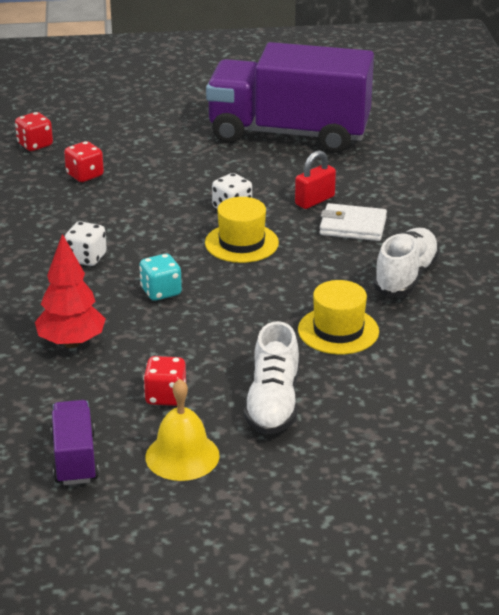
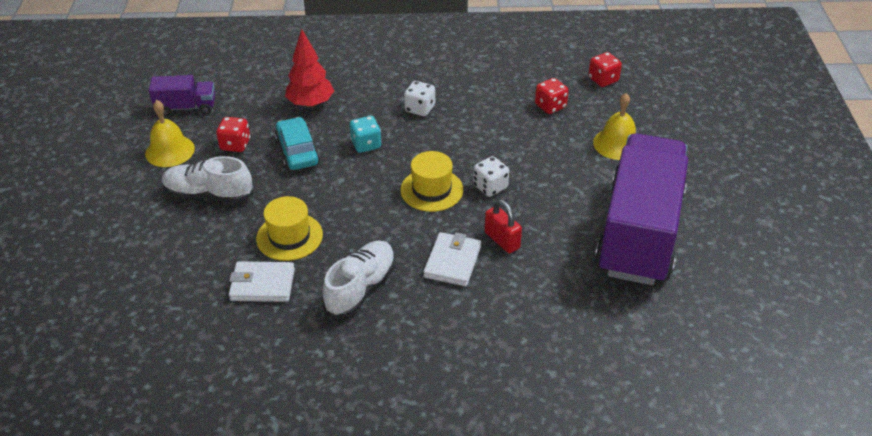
camera: 95 degrees right, 10 degrees up
white shoe [373,228,440,297] -> white shoe turned 90 degrees counterclockwise [323,241,396,318]
none -> white wallet [229,261,295,302]
none -> turquoise car [275,117,320,170]
none -> yellow bell [593,93,636,160]

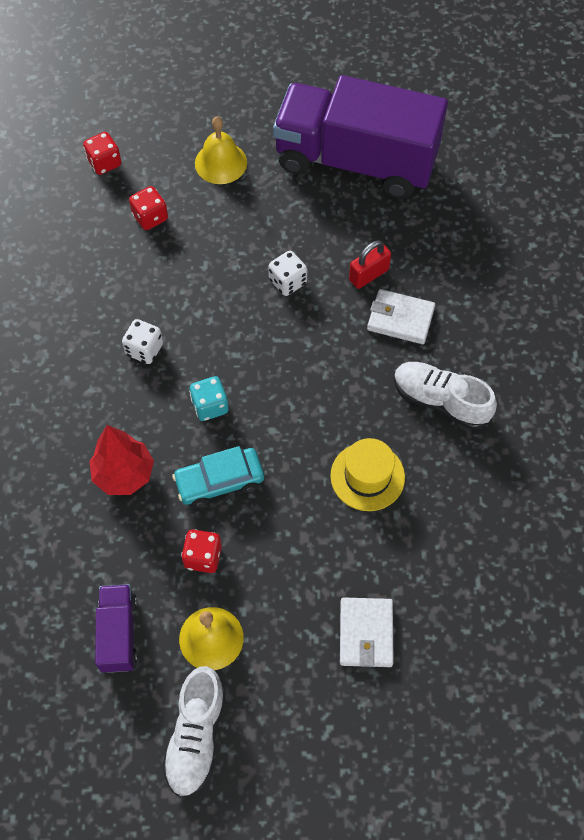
camera: 90 degrees left, 20 degrees up
white shoe [162,156,254,203] -> white shoe moved to [162,666,226,798]
white wallet [229,261,295,302] -> white wallet moved to [340,597,393,667]
yellow hat [400,151,463,212] -> none

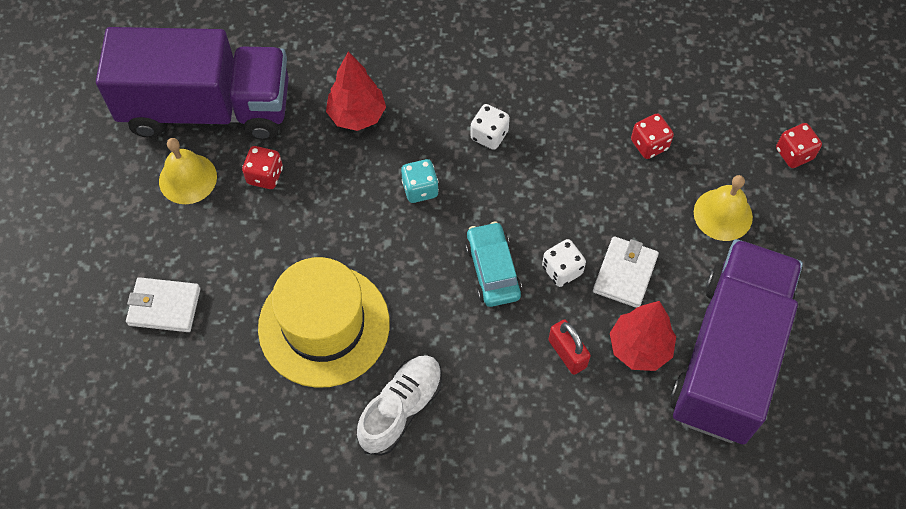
camera: 95 degrees right, 0 degrees up
red dice [83,132,121,175] -> red dice moved to [776,123,822,168]
purple truck [95,584,137,673] -> purple truck [96,27,289,140], size x2.32
white shoe [162,666,226,798] -> none
turquoise car [172,446,264,508] -> turquoise car moved to [465,221,522,307]
yellow hat [330,438,405,511] -> yellow hat [258,257,390,388], size x1.73
white wallet [367,289,435,344] -> white wallet moved to [593,236,659,308]
none -> red tree [610,301,676,371]

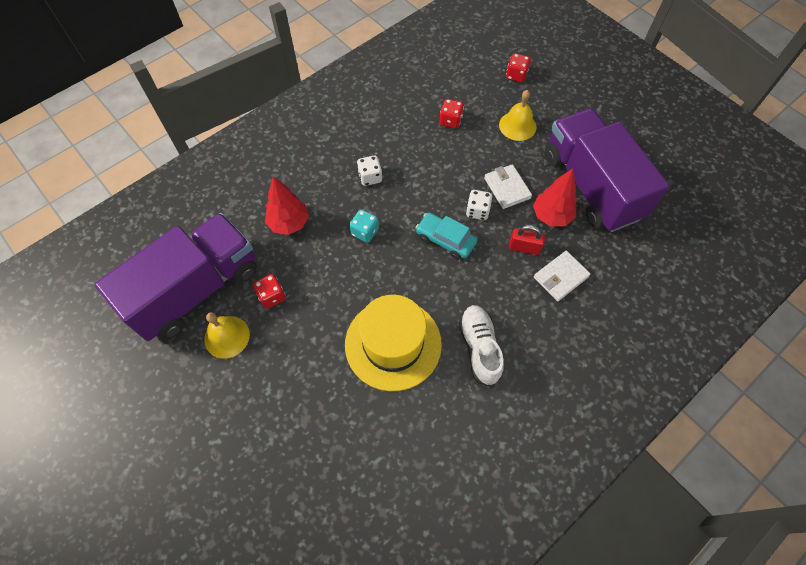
camera: 45 degrees left, 0 degrees up
white wallet [126,277,201,332] -> white wallet moved to [534,251,591,301]

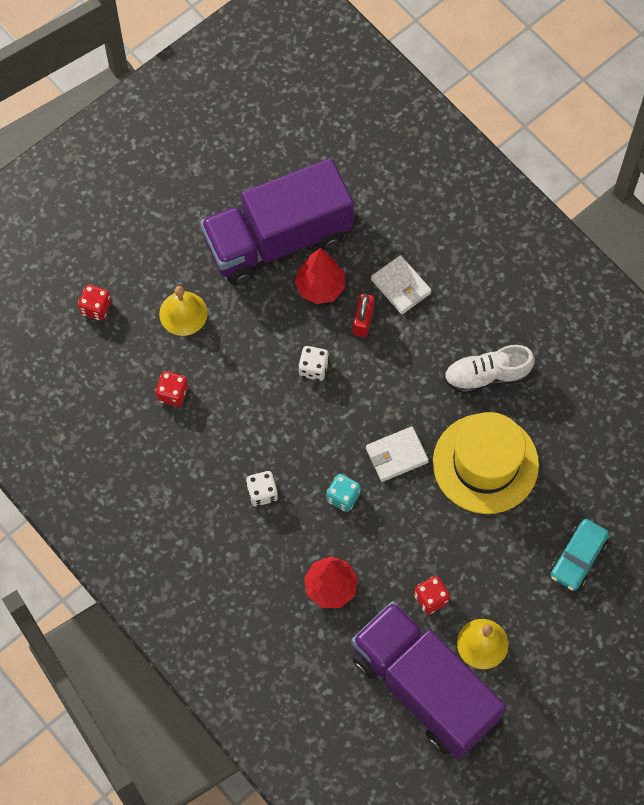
camera: 90 degrees left, 5 degrees up
turquoise car [415,213,478,260] -> turquoise car moved to [550,519,609,591]
white wallet [484,164,532,209] -> white wallet moved to [366,427,429,482]

